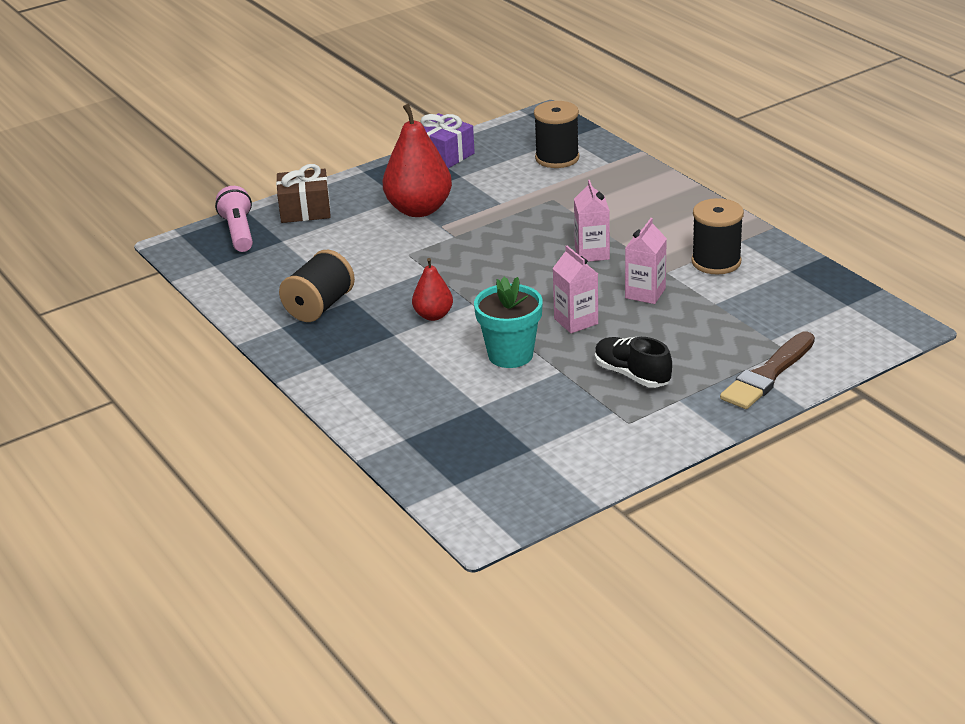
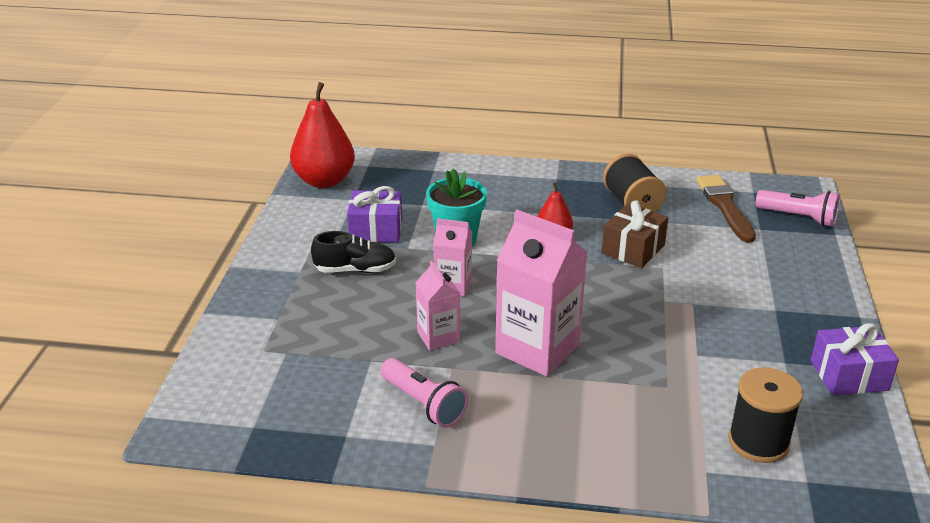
camera: 130 degrees right, 0 degrees up
brown gift [276,164,331,223] -> brown gift moved to [601,200,668,268]
red pear [383,104,452,217] -> red pear moved to [290,82,355,188]
pink carton [574,180,610,262] -> pink carton [495,210,588,376], size x1.82
black spool [691,198,744,274] -> pink flashlight [381,358,468,428]
brown brush [720,331,815,409] -> brown brush moved to [696,175,756,243]
none -> purple gift [347,186,402,242]

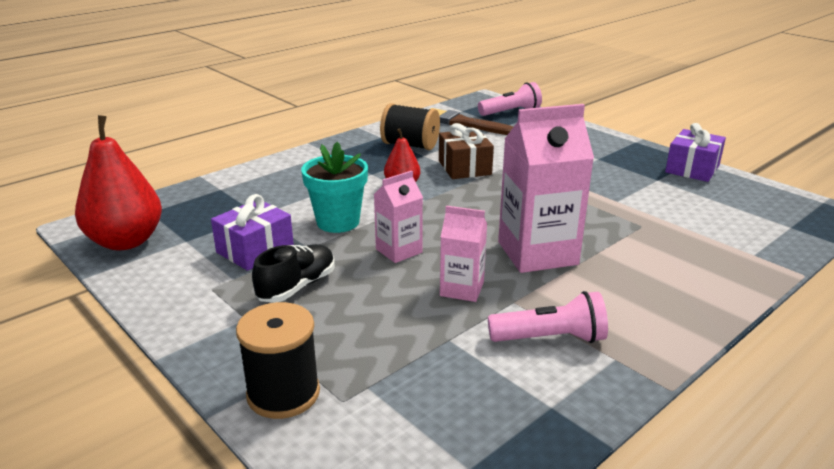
camera: 50 degrees left, 5 degrees down
black spool [728,367,803,463] -> black spool moved to [236,302,320,419]

